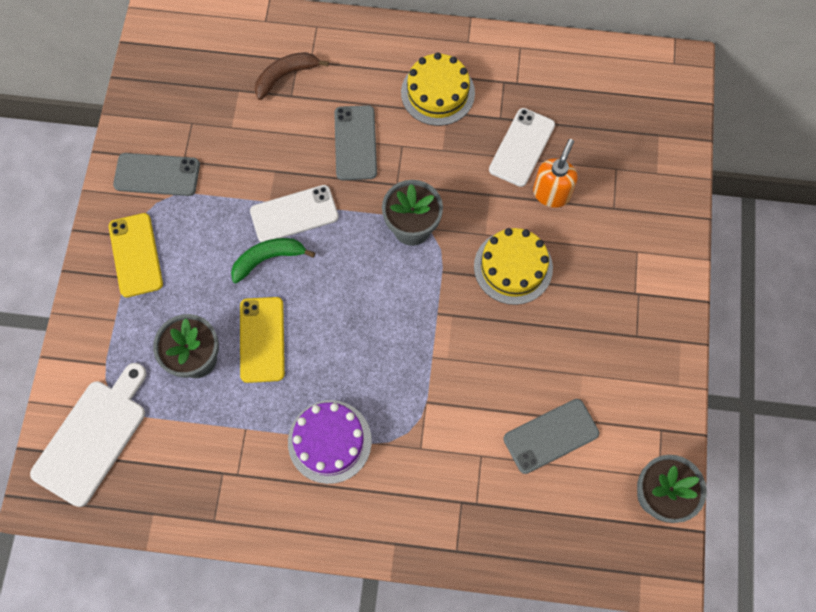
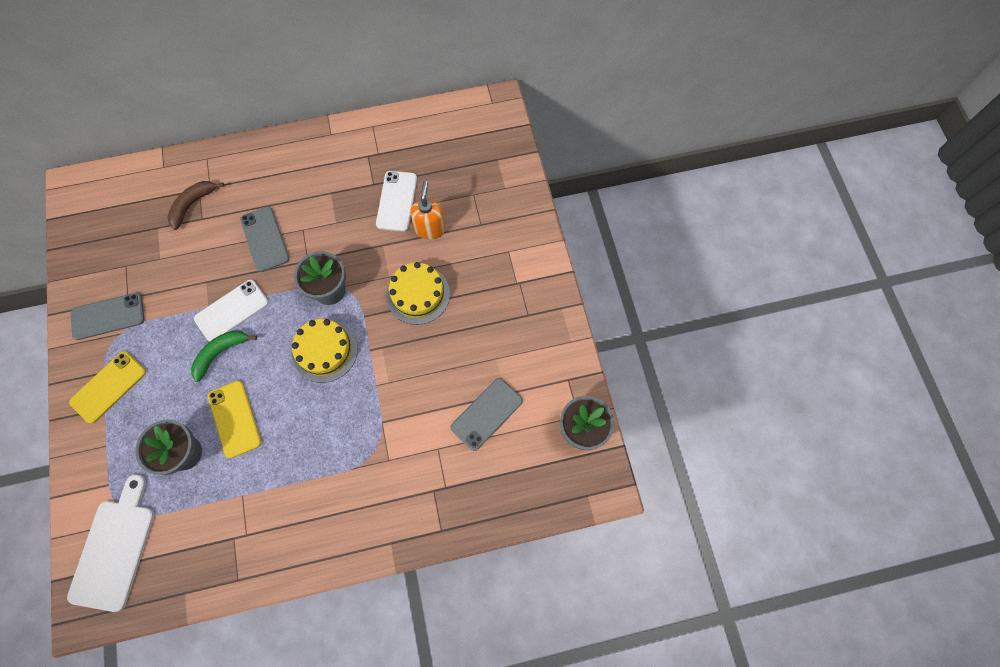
camera: 20 degrees left, 0 degrees up
yellow phone [109,213,163,297] -> yellow phone turned 75 degrees clockwise [69,351,146,424]
purple cake [288,400,372,484] -> none
yellow cake [401,52,475,126] -> yellow cake moved to [292,319,358,383]

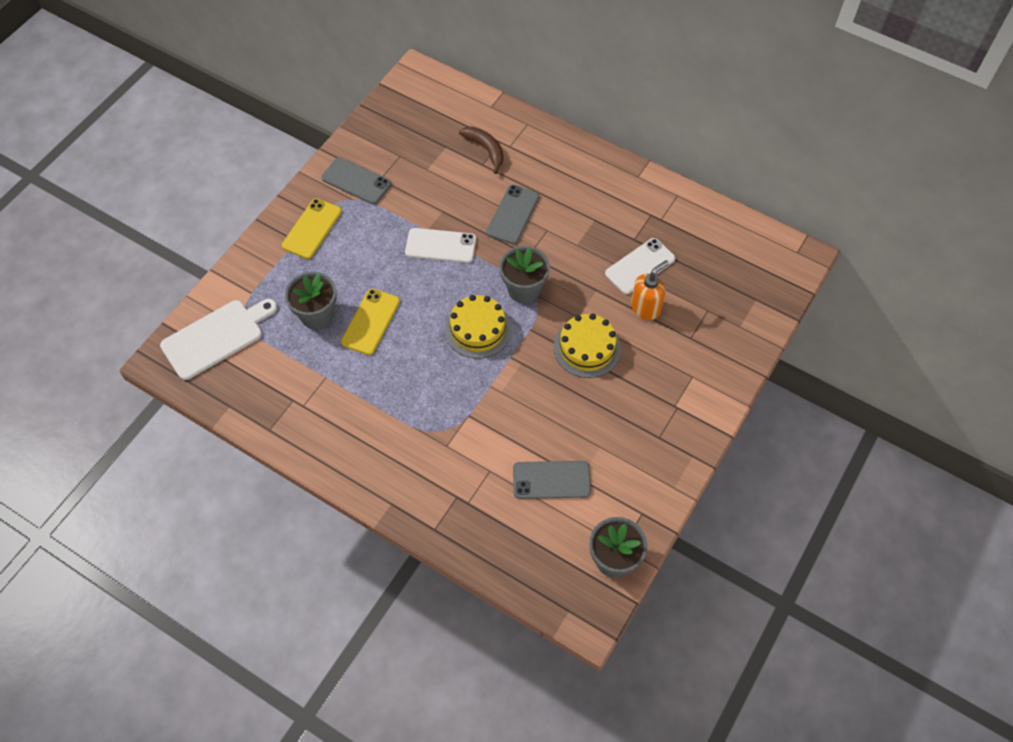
camera: 45 degrees right, 10 degrees down
yellow phone [69,351,146,424] -> yellow phone turned 60 degrees counterclockwise [282,198,342,259]
brown banana [167,181,224,230] -> brown banana turned 60 degrees clockwise [459,126,504,174]
green banana [191,330,257,382] -> none

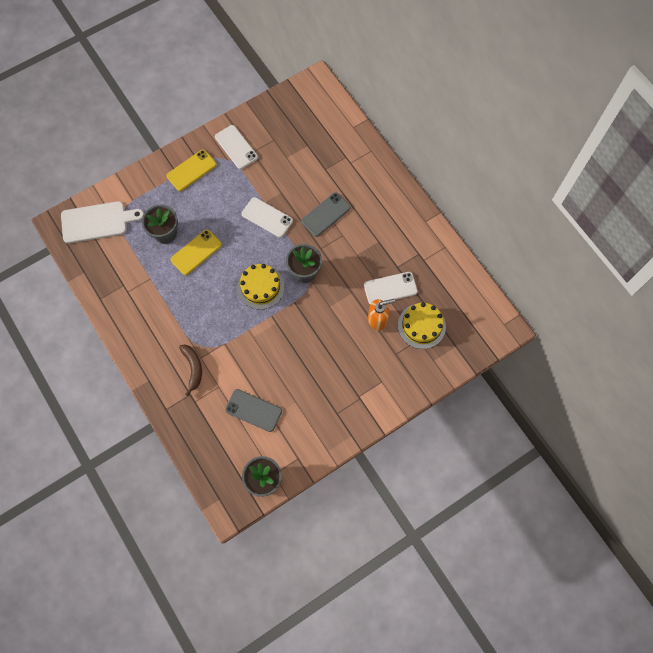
camera: 25 degrees right, 10 degrees up
grey phone [321,157,391,204] -> white phone [215,125,258,169]
brown banana [459,126,504,174] -> brown banana moved to [179,344,202,396]
yellow cake [554,313,621,378] -> yellow cake moved to [398,302,446,349]

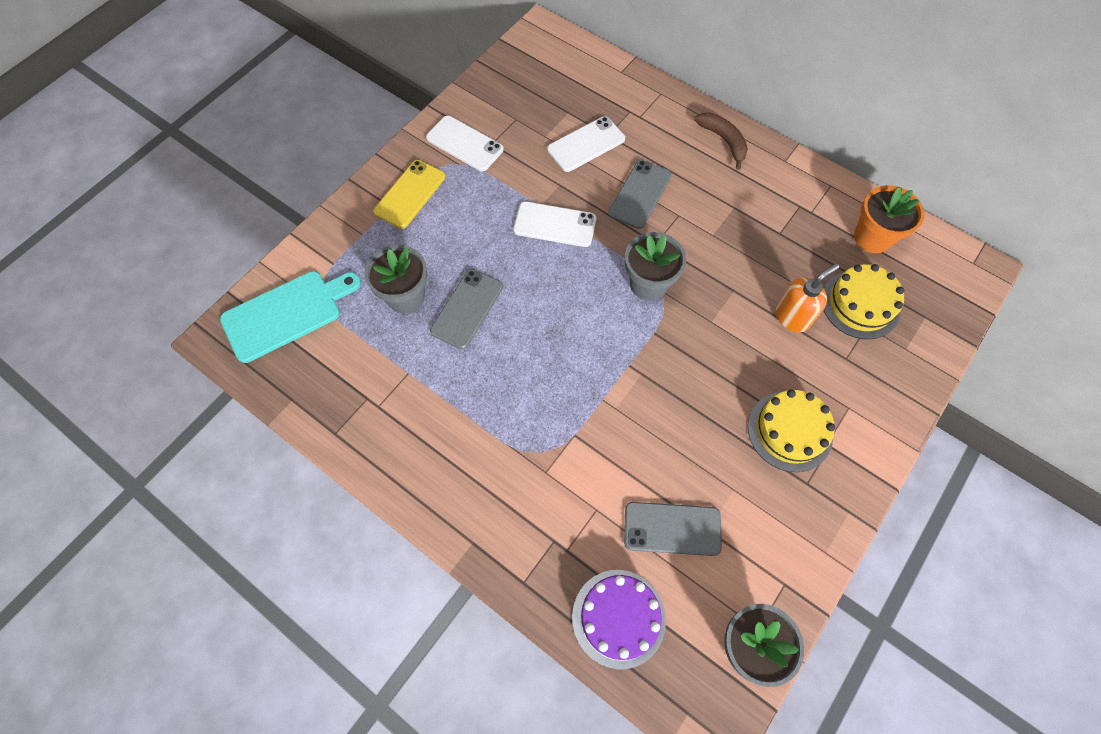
camera: 20 degrees left, 5 degrees down
white cutting board [61,201,144,244] -> turquoise cutting board [220,271,361,363]
yellow phone [170,229,222,275] -> grey phone [430,269,503,349]
brown banana [179,344,202,396] -> brown banana moved to [694,112,748,170]
yellow cake [237,264,284,310] -> yellow cake moved to [748,389,835,472]
white phone [364,272,418,304] -> white phone moved to [547,116,625,172]
none -> purple cake [572,570,666,669]
none -> orange flower pot [854,185,924,253]

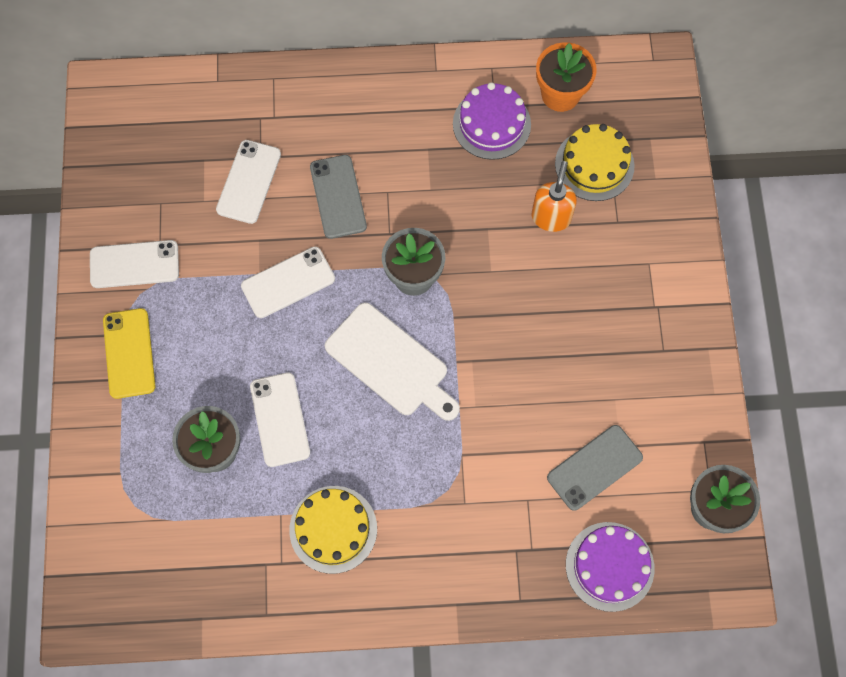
camera: 40 degrees left, 5 degrees up
turquoise cutting board [220,271,361,363] -> none
grey phone [430,269,503,349] -> white phone [250,372,310,467]
brown banana [694,112,748,170] -> none
yellow cake [748,389,835,472] -> yellow cake moved to [289,486,377,574]
none -> white cutting board [325,303,460,421]
none -> purple cake [453,82,531,160]

